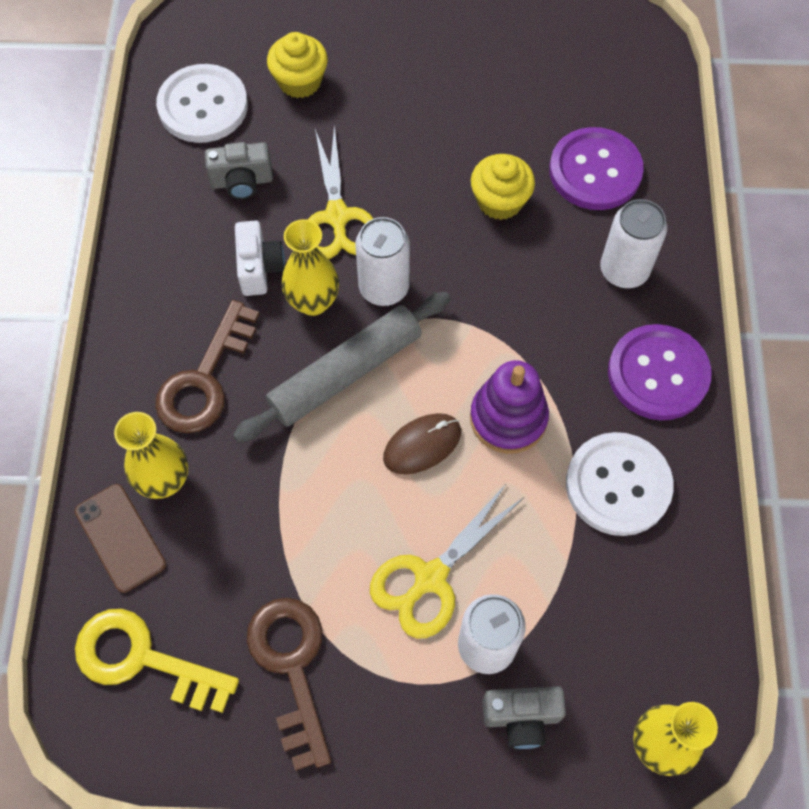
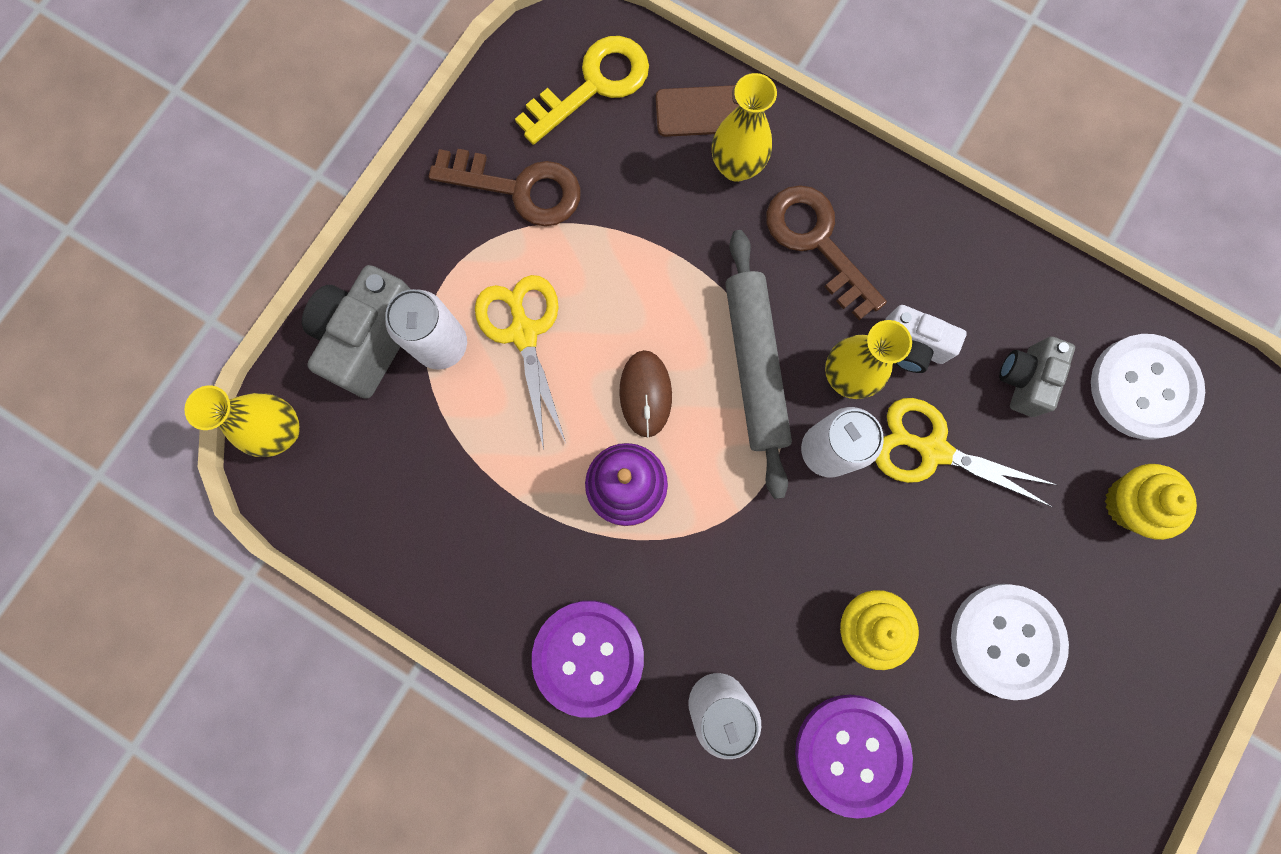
camera: 120 degrees right, 15 degrees up
grey camera [483,686,566,749] -> grey camera [302,265,411,399], size x1.62
white button [566,432,674,536] -> white button moved to [951,584,1069,700]

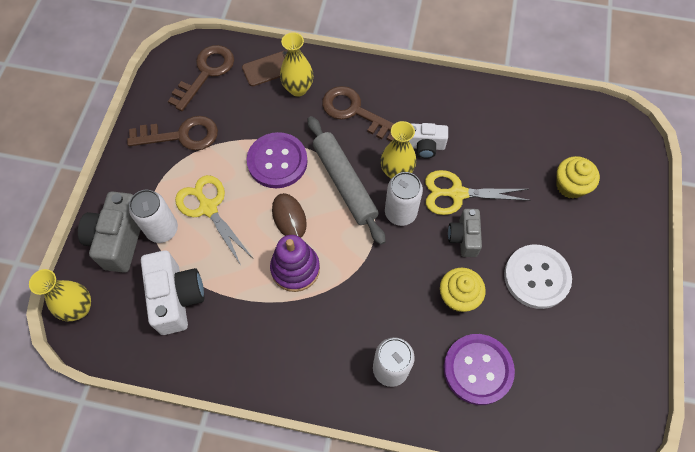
camera: 20 degrees left, 15 degrees down
yellow key [515,36,649,145] -> brown key [168,45,234,111]
purple button [532,600,644,718] -> purple button moved to [247,132,308,188]
grey camera [999,337,1075,417] -> grey camera moved to [448,209,482,257]
white button [1091,334,1205,440] -> none
none -> white camera [141,250,204,335]

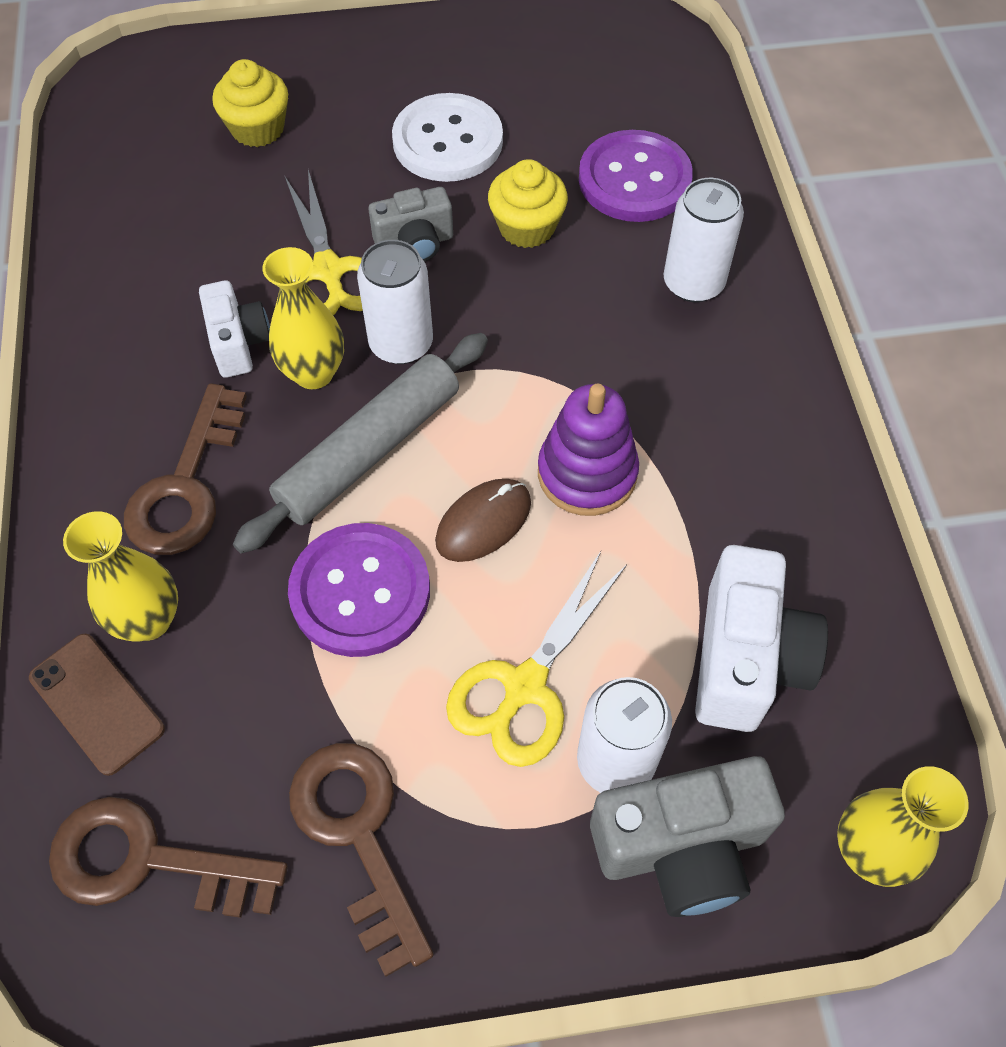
camera: 110 degrees left, 5 degrees down
white camera [141,250,204,335] -> white camera turned 135 degrees clockwise [695,545,828,732]

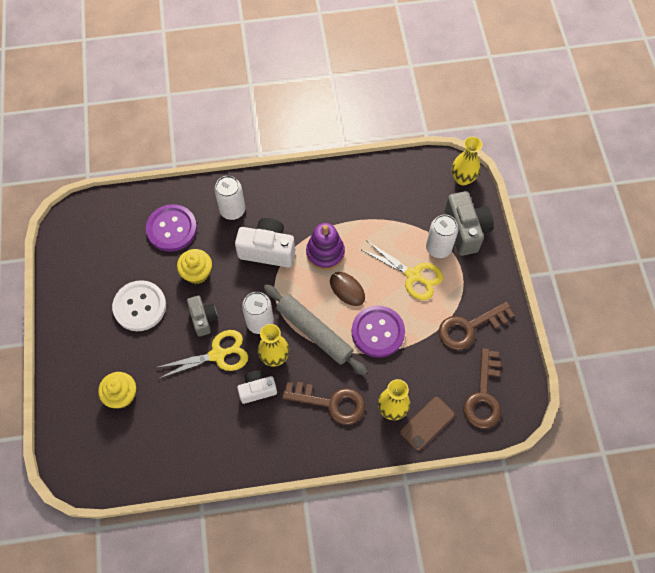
camera: 90 degrees left, 5 degrees up
white camera [695,545,828,732] -> white camera moved to [235,218,295,268]

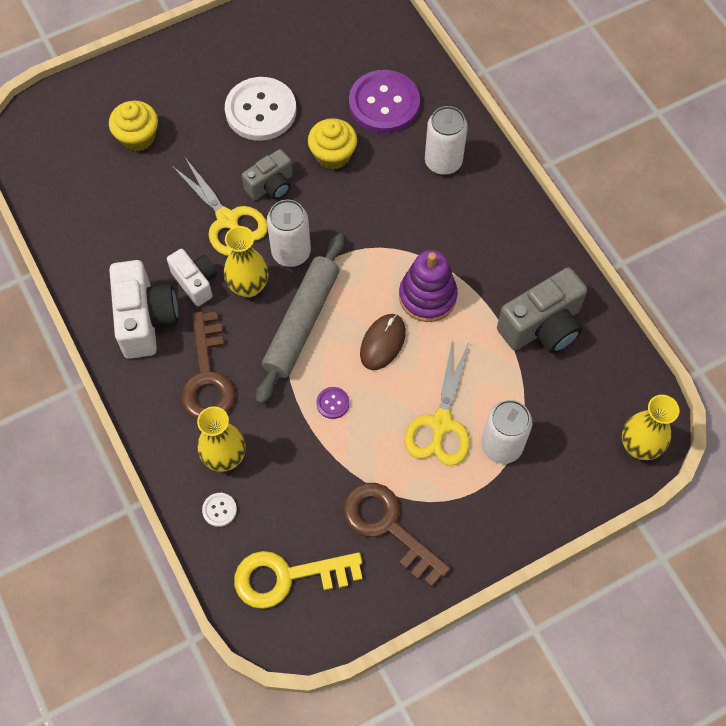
camera: 70 degrees right, 0 degrees up
white camera [235,218,295,268] -> white camera moved to [109,260,178,359]
purple button [352,306,405,358] -> purple button [316,387,350,419], size x0.41
brown phone [400,396,455,451] -> white button [202,493,237,527]
grey camera [445,191,494,256] -> grey camera moved to [497,267,587,354]
brown key [463,348,501,429] -> yellow key [234,551,362,609]

